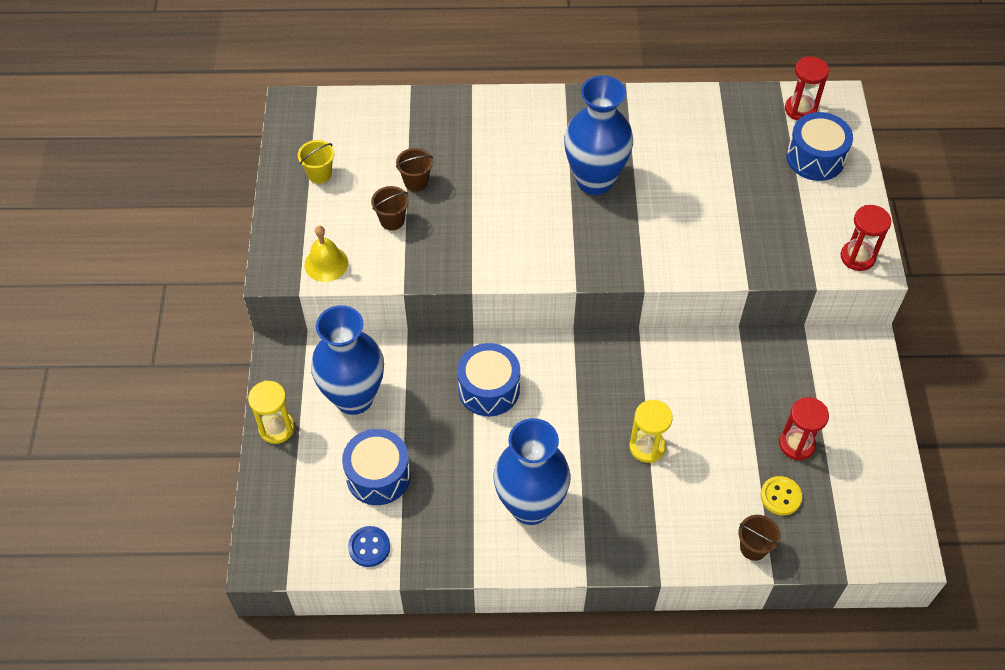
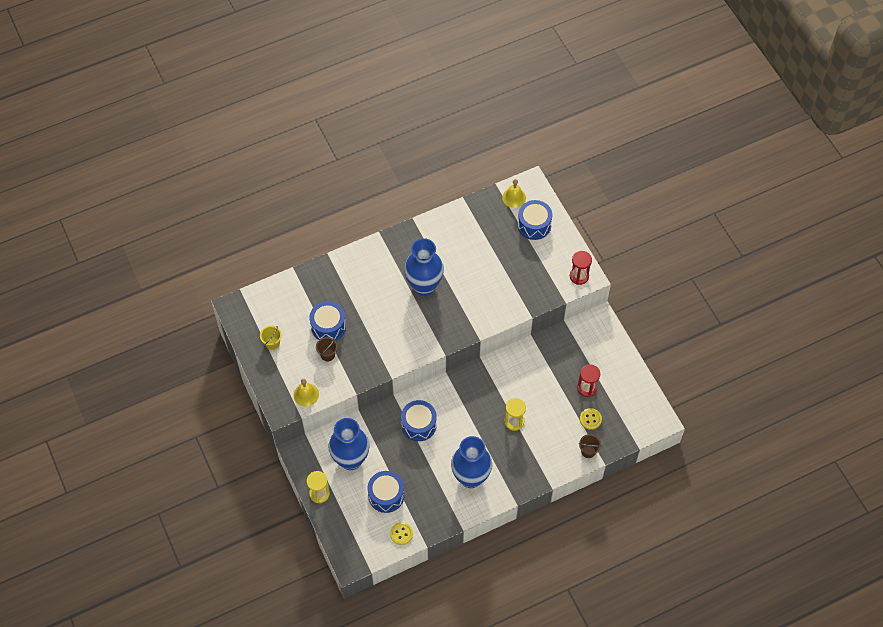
camera: 25 degrees left, 5 degrees up
blue button [348,526,390,567] -> yellow button [390,522,413,545]
brown bucket [396,148,433,192] -> blue drum [309,301,346,341]
red hourglass [785,56,829,121] -> yellow bell [502,179,526,208]

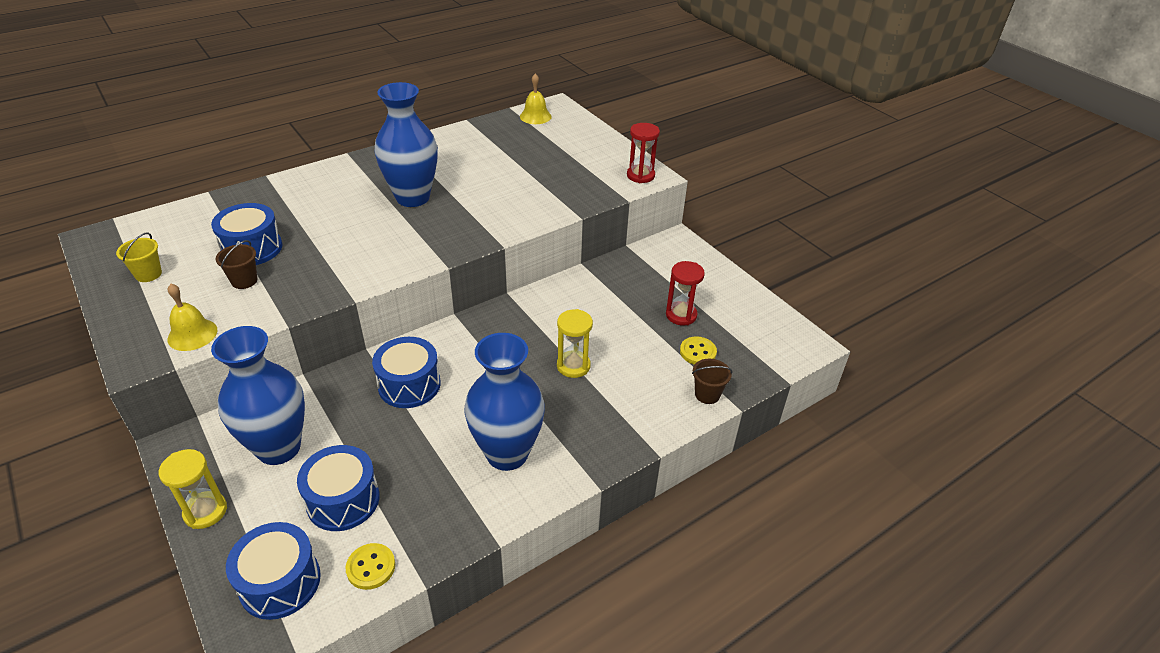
camera: 10 degrees left, 20 degrees down
blue drum [518,200,552,240] -> blue drum moved to [226,522,321,620]

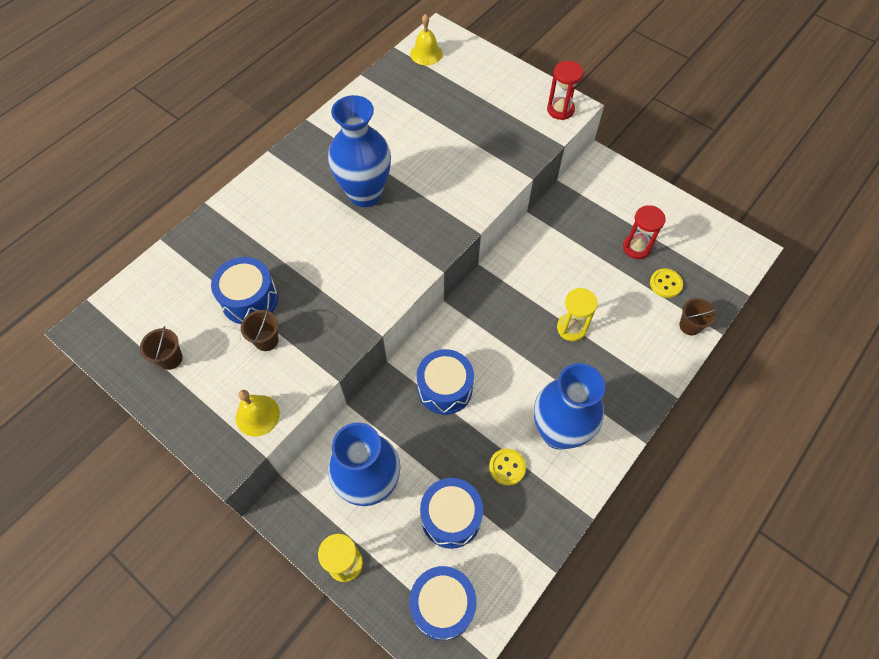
camera: 15 degrees left, 20 degrees up
yellow bucket [116,232,162,282] -> brown bucket [140,326,183,370]
yellow button [345,543,395,590] -> yellow button moved to [489,449,526,486]

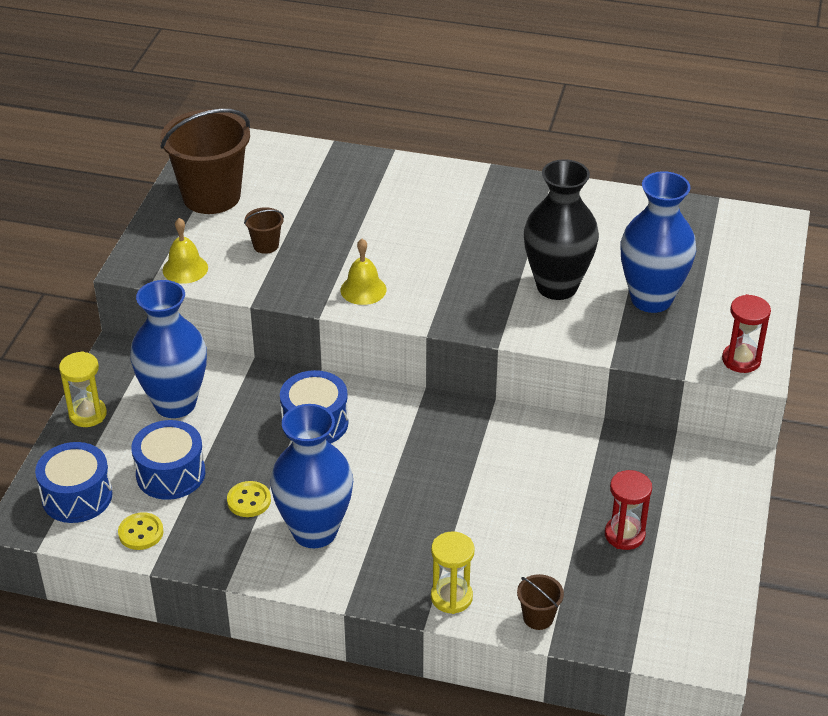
camera: 65 degrees right, 20 degrees down
brown bucket [140,326,183,370] -> brown bucket [160,109,250,214], size x2.33
blue drum [211,257,278,324] -> none
blue vase [328,95,391,207] -> blue vase moved to [620,171,696,313]
yellow bell [410,14,443,65] -> yellow bell moved to [340,239,386,305]
yellow hourglass [557,288,598,341] -> yellow hourglass moved to [431,531,475,614]
yellow button [650,268,683,298] -> yellow button moved to [118,512,163,550]
none -> black vase [524,159,599,300]

